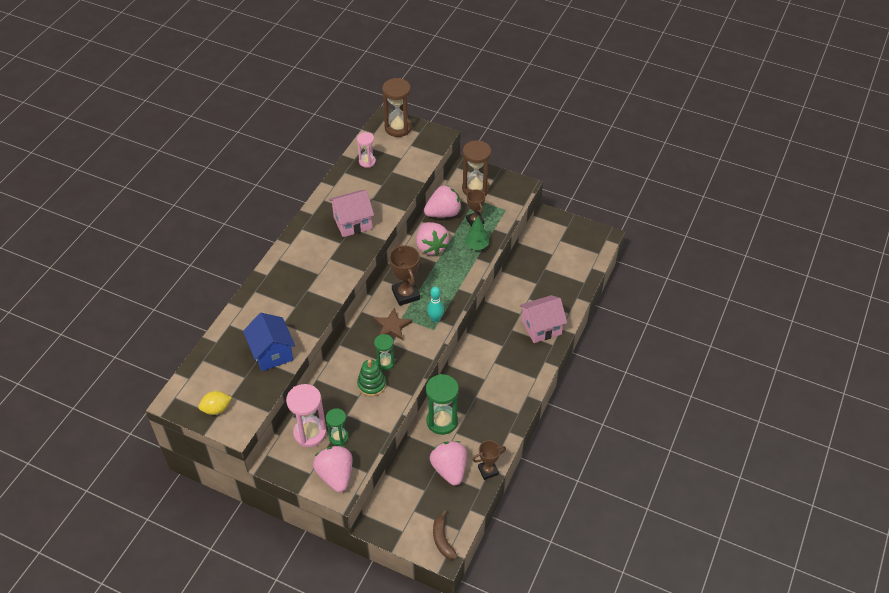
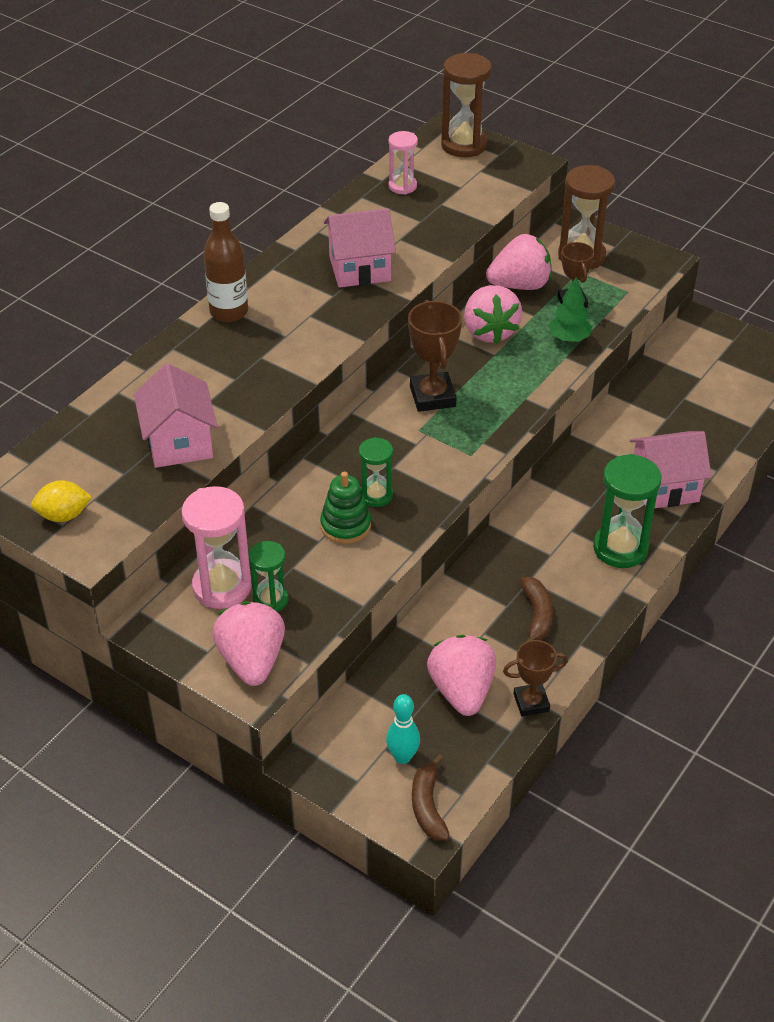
camera: 10 degrees right, 5 degrees down
blue house [243,313,295,371] -> pink house [134,363,218,468]
brown star [374,308,412,340] -> none
green hourglass [426,374,459,435] -> green hourglass moved to [593,454,662,568]
turquoise bowling pin [427,287,444,322] -> turquoise bowling pin moved to [386,694,420,764]
none -> brown bottle [203,202,248,322]
none -> brown banana [520,577,553,643]

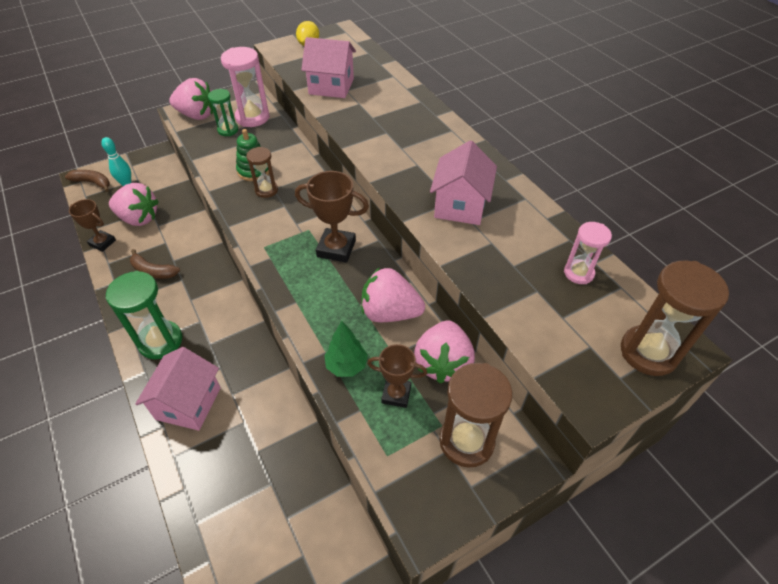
camera: 115 degrees right, 5 degrees up
brown bottle [203,202,248,322] -> none
green hourglass [359,437,393,507] -> brown hourglass [246,147,278,198]
brown trophy [503,640,568,716] -> brown trophy turned 75 degrees counterclockwise [69,199,116,252]

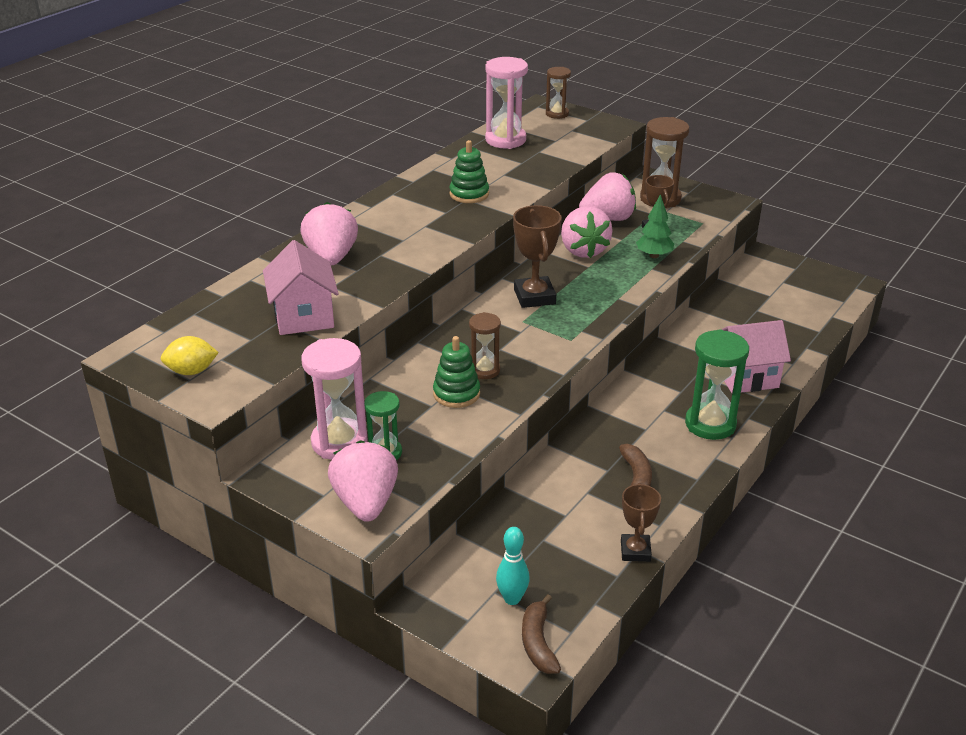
camera: 115 degrees left, 15 degrees down
pink strawberry [109,183,159,226] -> pink strawberry moved to [301,202,358,266]
pink house [430,140,497,225] -> green stacking toy [449,140,489,203]
pink hourglass [564,222,612,284] -> pink hourglass [485,57,528,149], size x1.67
brown hourglass [621,261,729,376] -> brown hourglass [546,67,571,119], size x0.60

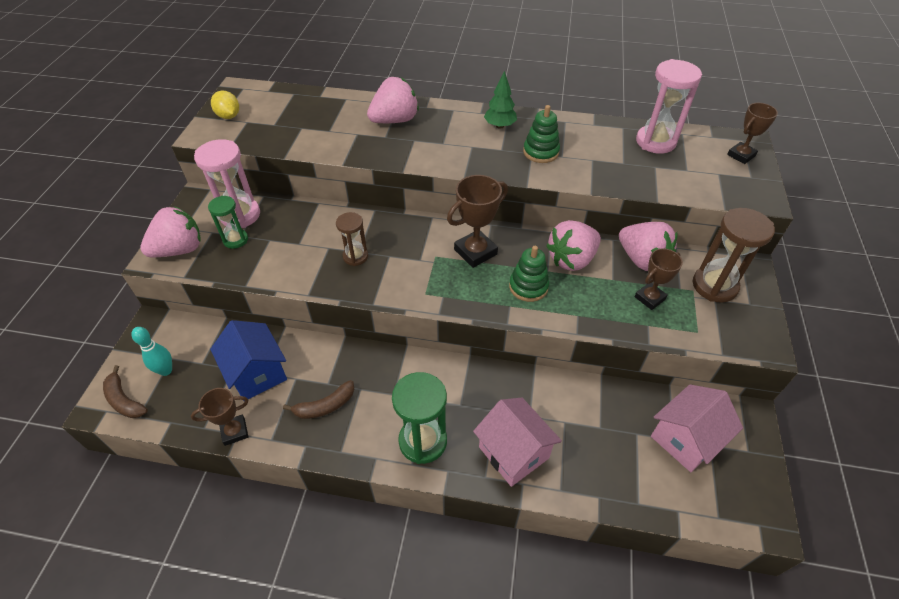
camera: 65 degrees right, 15 degrees up
pink house [263,240,339,335] -> pink house moved to [651,384,743,472]
green stacking toy [433,336,480,408] -> green stacking toy moved to [509,246,549,302]
brown banana [522,594,561,674] -> brown banana turned 105 degrees counterclockwise [103,365,148,418]
brown hourglass [546,67,571,119] -> brown trophy [727,103,778,164]
green tree [636,194,674,258] -> green tree moved to [484,71,517,129]
none -> blue house [210,320,287,401]

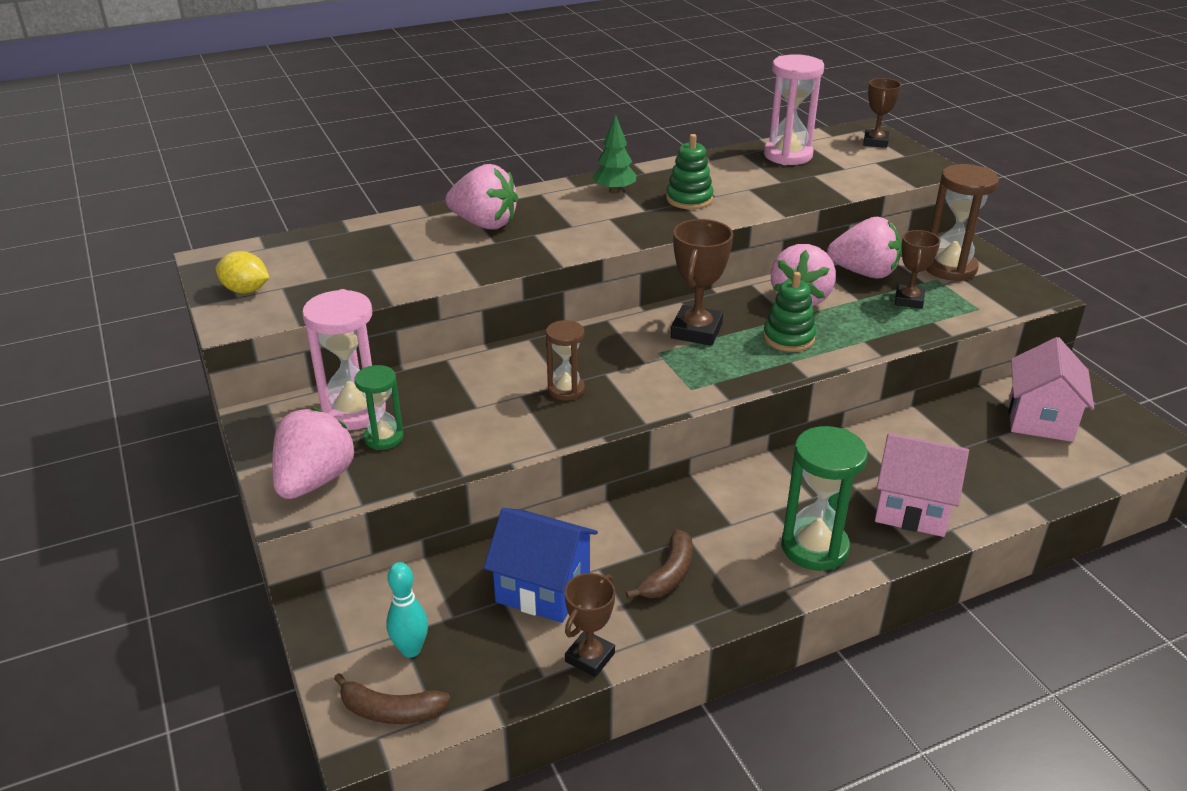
camera: 35 degrees left, 15 degrees down
pink strawberry [367,77,419,123] -> pink strawberry turned 90 degrees clockwise [445,164,518,229]

